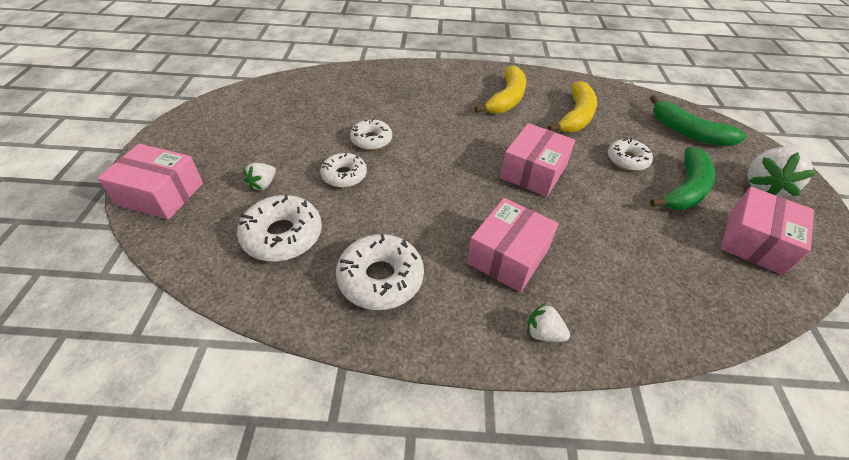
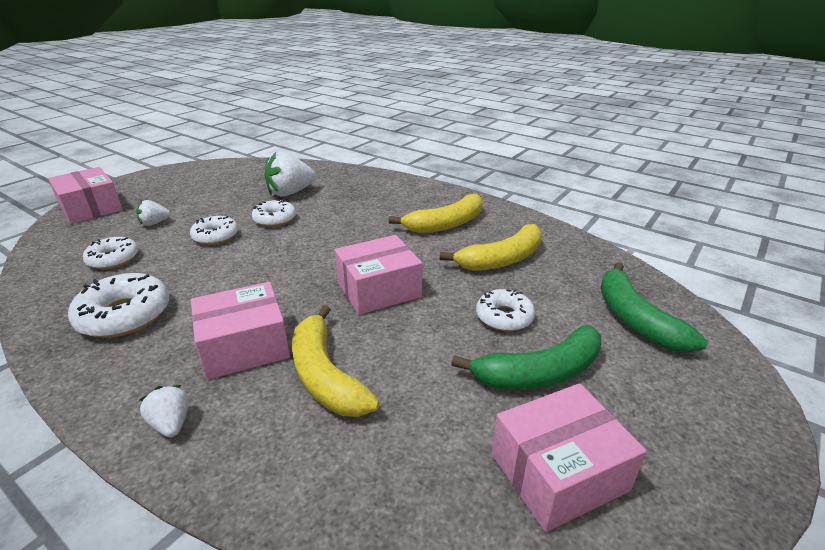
camera: 35 degrees right, 15 degrees down
white donut [237,194,322,262] -> white donut [83,237,138,269], size x0.65
white strawberry [748,147,816,197] -> white strawberry moved to [264,152,316,197]
none -> yellow banana [292,305,380,417]

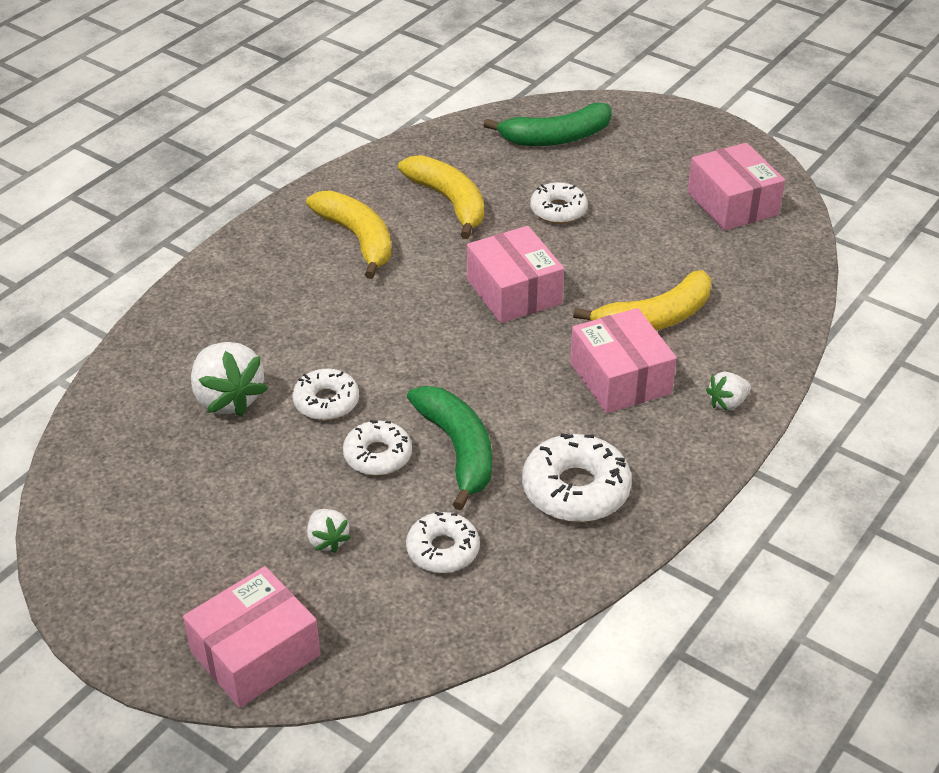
camera: 90 degrees left, 10 degrees up
green banana [451,325,601,390] -> green banana moved to [407,386,492,510]

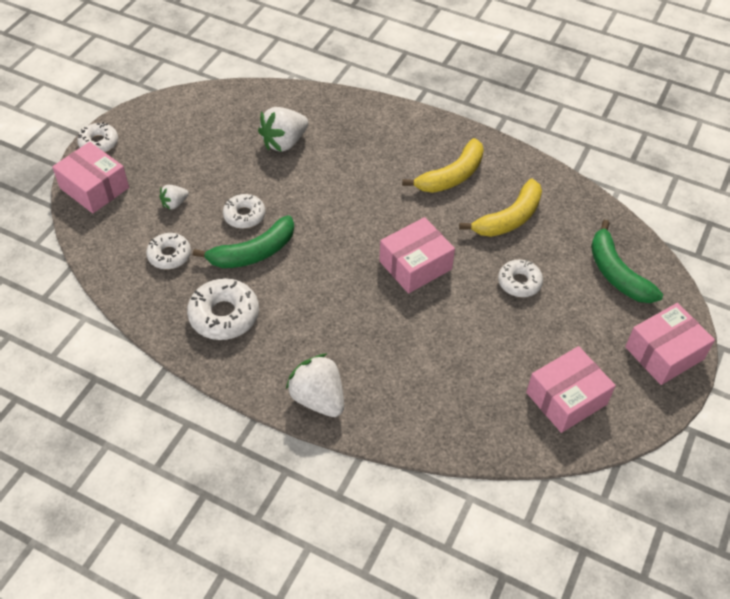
camera: 80 degrees right, 10 degrees up
white donut [293,369,359,420] -> white donut moved to [77,122,118,153]
pink box [570,308,677,414] -> pink box moved to [625,303,715,385]
yellow banana [573,270,711,330] -> none
white strawberry [706,372,751,411] -> white strawberry [286,353,344,417], size x1.88

